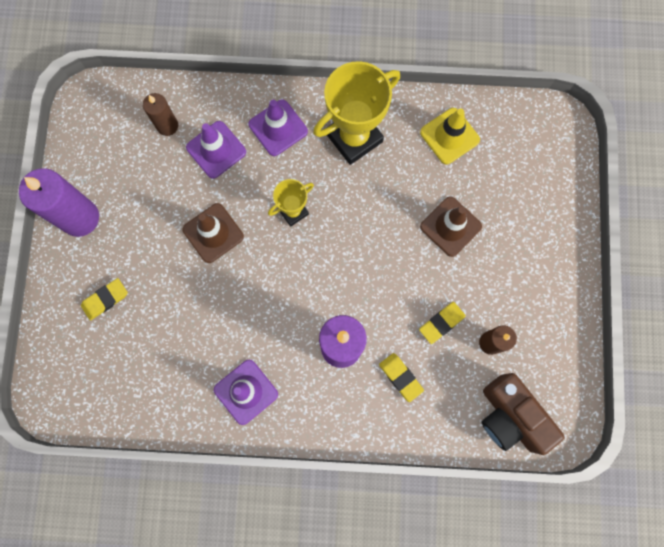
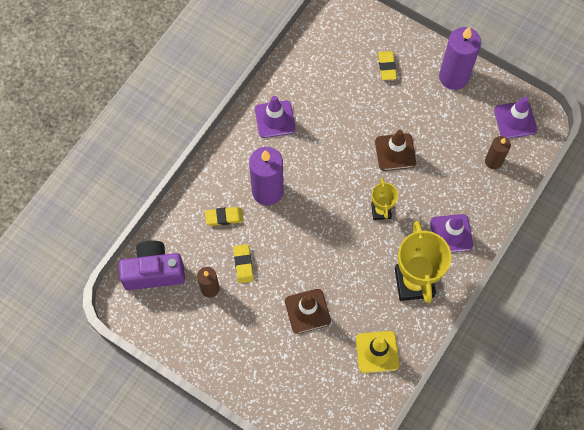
camera: 120 degrees right, 10 degrees down
purple traffic cone [186,121,246,179] -> purple traffic cone moved to [494,97,537,139]
brown camera [482,373,565,455] -> purple camera [119,241,185,290]

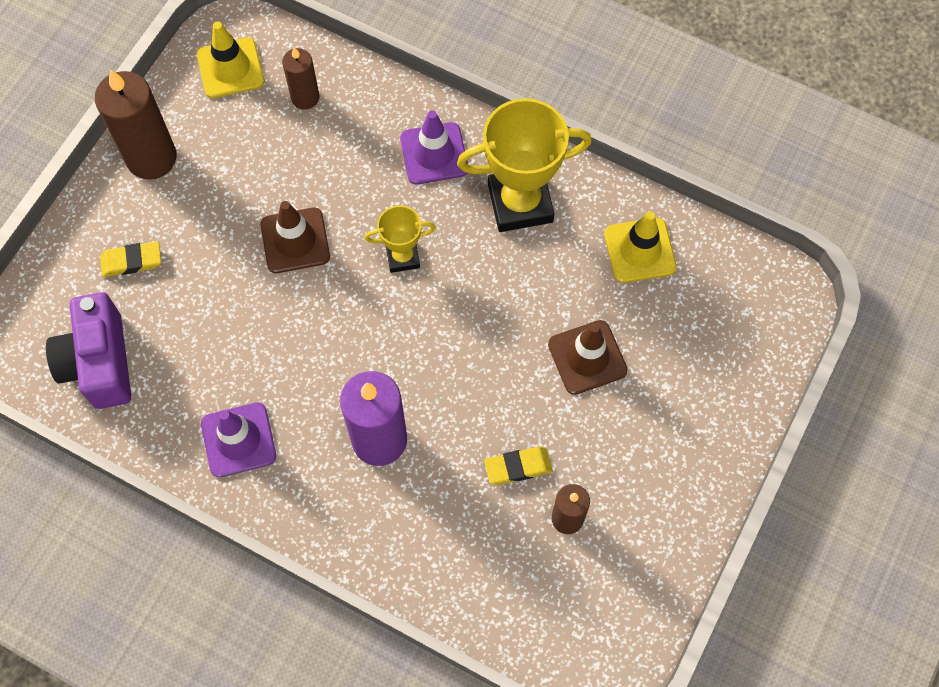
camera: 95 degrees left, 0 degrees up
purple camera [119,241,185,290] -> purple camera moved to [46,292,131,409]
yellow eraser [205,207,243,226] -> none
purple candle [439,27,481,90] -> brown candle [95,69,177,180]
purple traffic cone [494,97,537,139] -> yellow traffic cone [197,21,264,99]

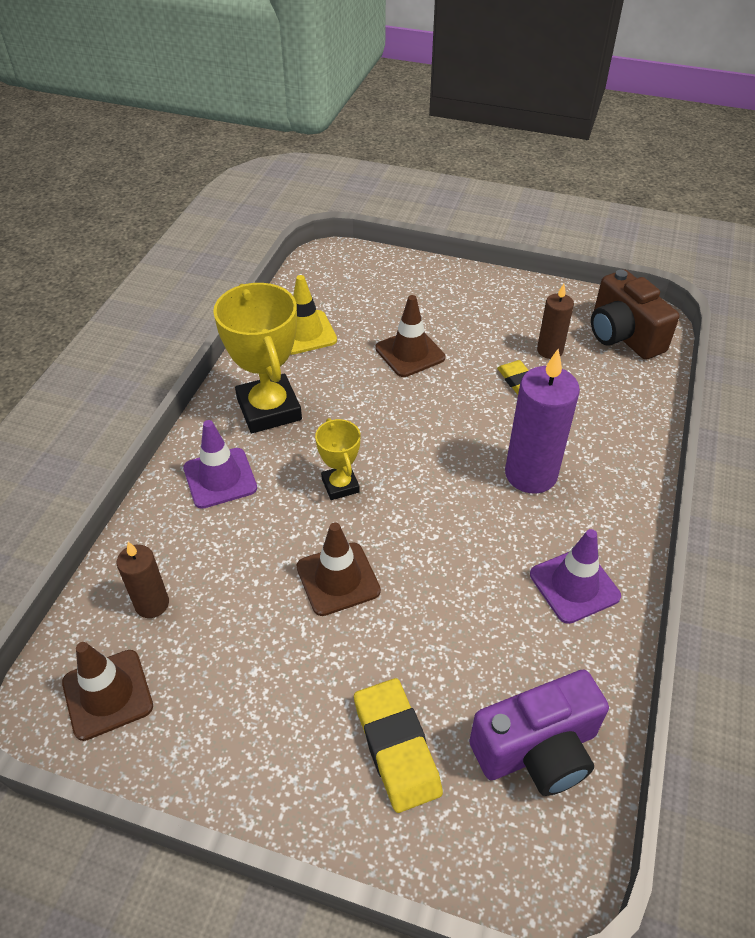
camera: 100 degrees left, 20 degrees down
brown candle [95,69,177,180] -> none
yellow eraser [100,241,161,277] -> yellow eraser [354,678,443,813], size x1.56
yellow traffic cone [197,21,264,99] -> brown traffic cone [62,642,153,741]
none -> brown camera [591,270,680,360]

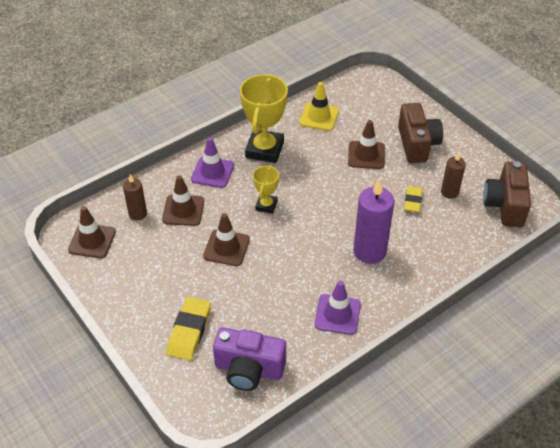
camera: 35 degrees right, 0 degrees up
none -> brown traffic cone [162,175,204,226]
none -> brown camera [398,103,443,163]

